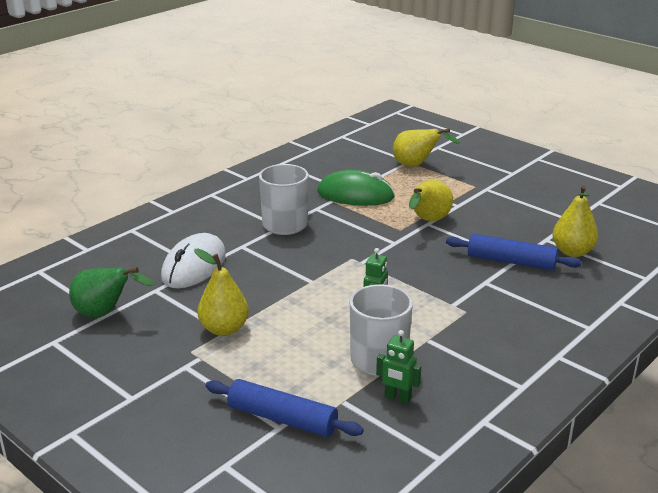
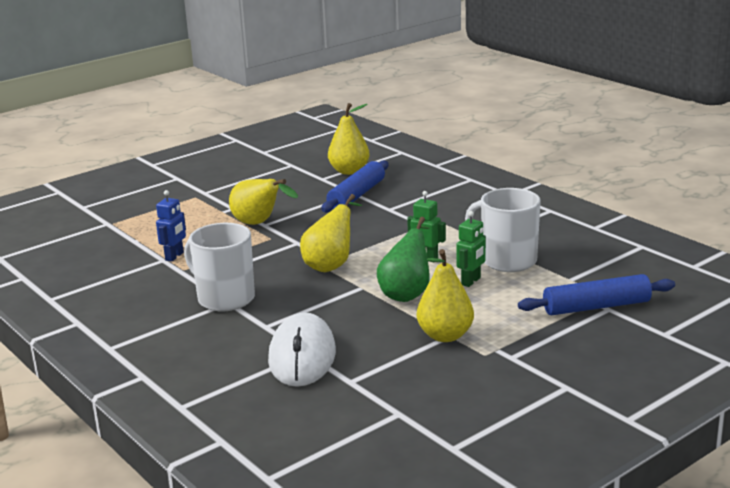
camera: 80 degrees left, 5 degrees down
green pear [69,267,154,317] -> green pear moved to [377,217,430,302]
white mouse [161,233,226,288] -> white mouse turned 60 degrees clockwise [268,312,336,387]
blue rolling pin [206,379,364,437] -> blue rolling pin turned 45 degrees clockwise [518,274,675,316]
green mouse [317,170,395,206] -> blue robot [156,190,186,262]
green robot [376,330,421,404] -> green robot moved to [456,211,486,287]
yellow pear [393,129,460,167] -> yellow pear moved to [300,194,362,272]

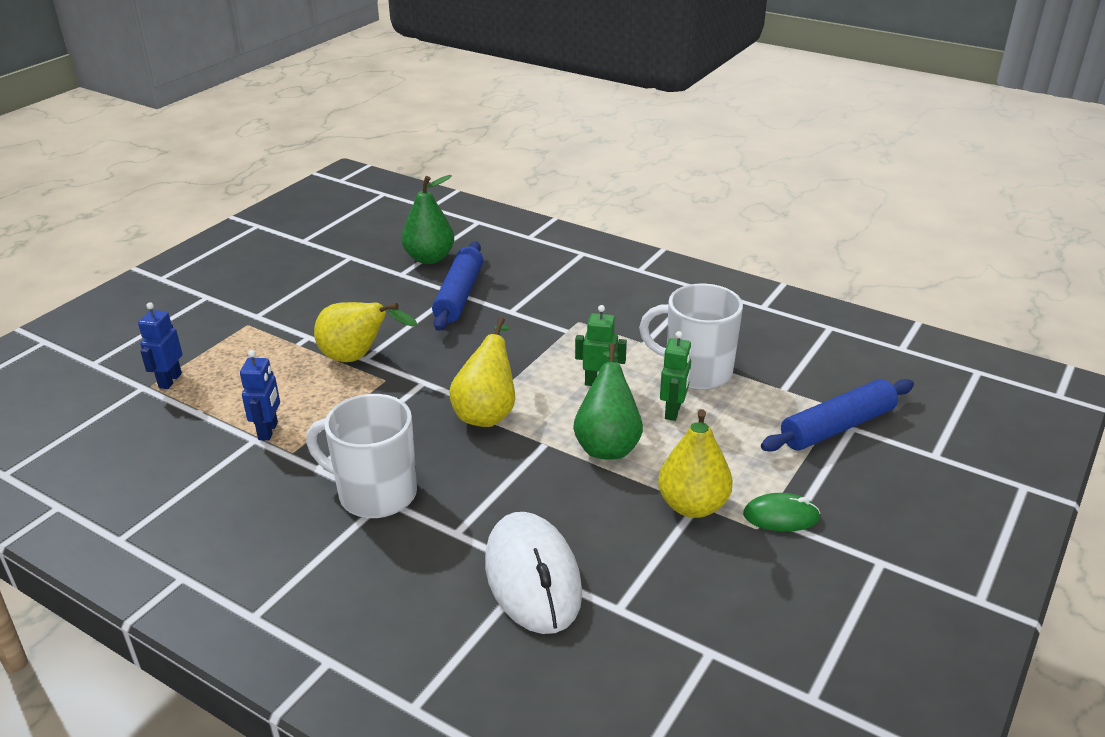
camera: 20 degrees left, 10 degrees up
yellow pear [328,103,370,175] -> green pear [402,175,454,264]
none -> blue robot [138,302,183,389]
none -> green mouse [743,493,821,532]

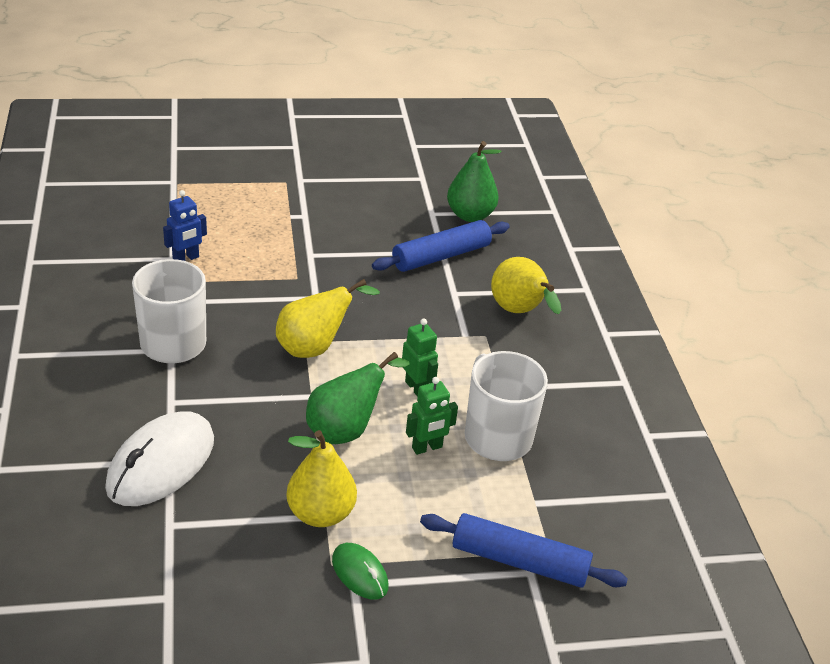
camera: 45 degrees right, 5 degrees up
blue robot [138,302,183,389] -> none
yellow pear [314,302,417,362] -> yellow pear moved to [491,257,561,314]

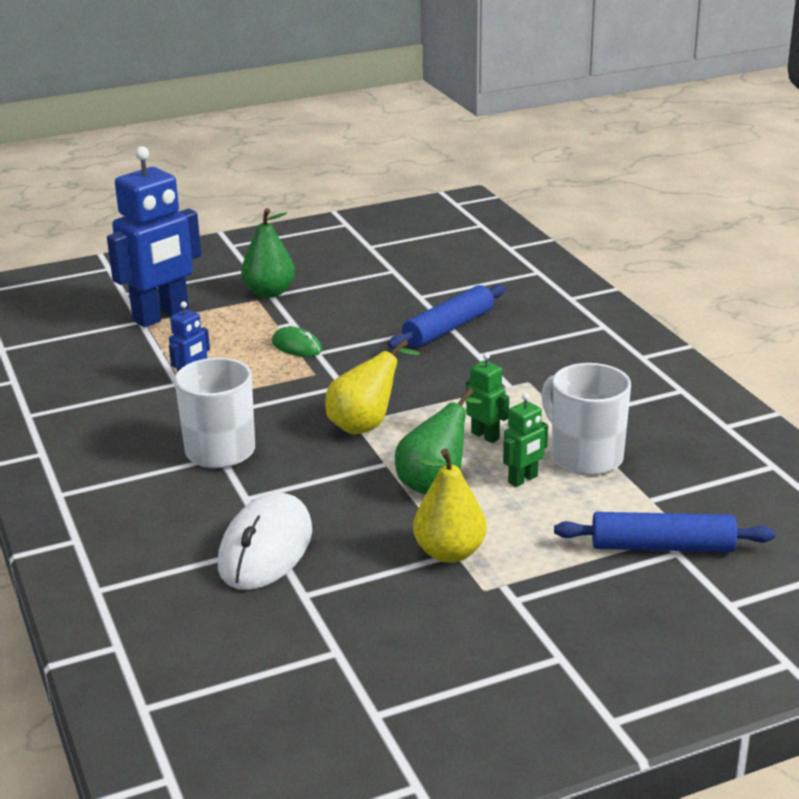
camera: 10 degrees left, 10 degrees down
green mouse [332,543,388,599] -> green mouse moved to [272,327,322,357]
green pear [447,141,501,222] -> green pear moved to [241,208,295,298]
yellow pear [491,257,561,314] -> none
none -> blue robot [107,146,201,327]

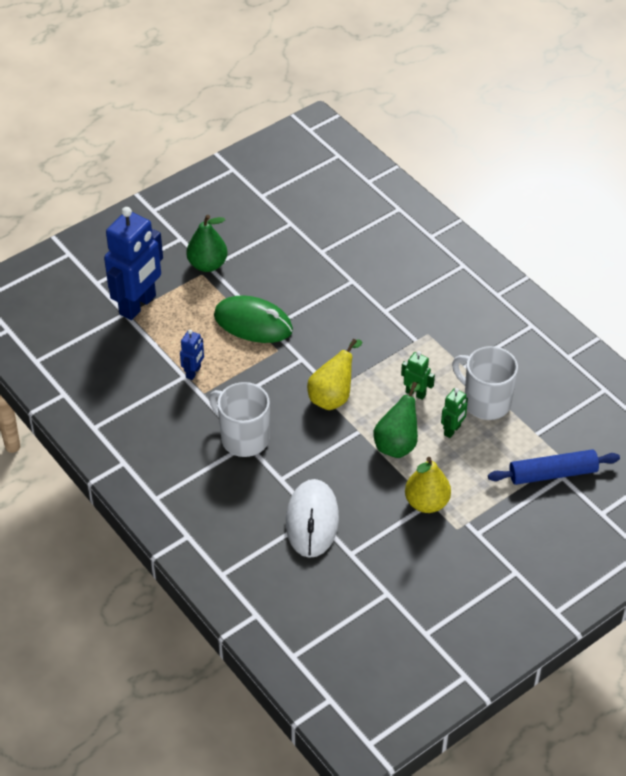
camera: 15 degrees left, 20 degrees up
green mouse [272,327,322,357] -> green mouse [214,296,293,343], size x1.93
blue rolling pin [388,285,505,349] -> none

